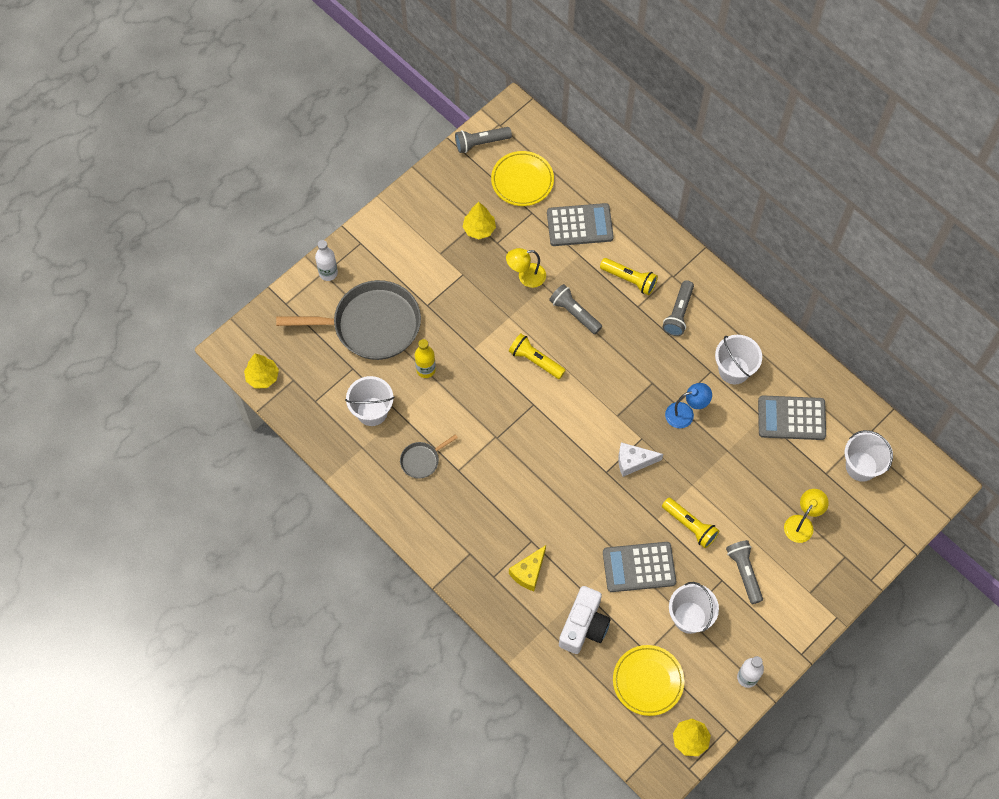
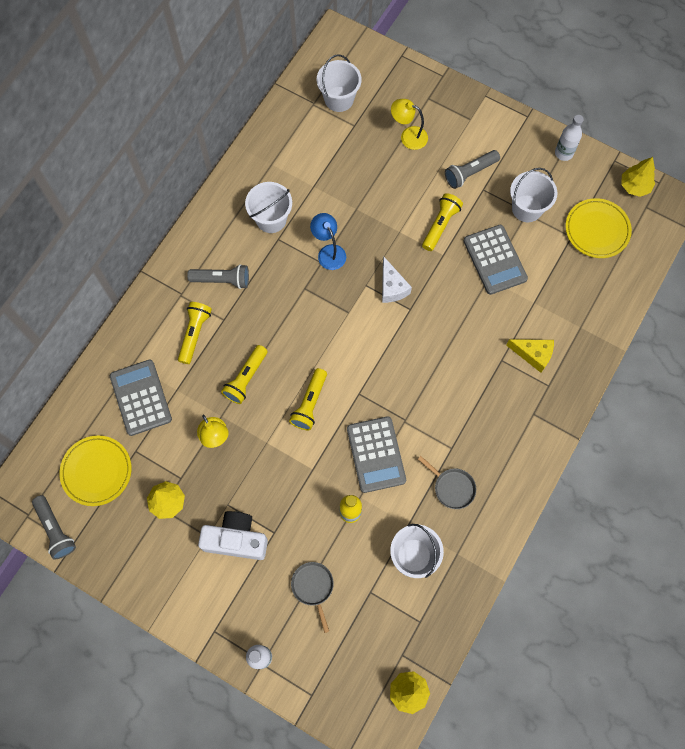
camera: 105 degrees left, 5 degrees up
grey pan [276,280,421,360] -> grey pan [291,562,334,633], size x0.43
grey flashlight [549,284,602,334] -> yellow flashlight [221,345,268,404]
white camera [559,586,611,654] -> white camera moved to [198,511,268,560]
grey calculator [758,395,826,440] -> grey calculator moved to [347,416,406,493]

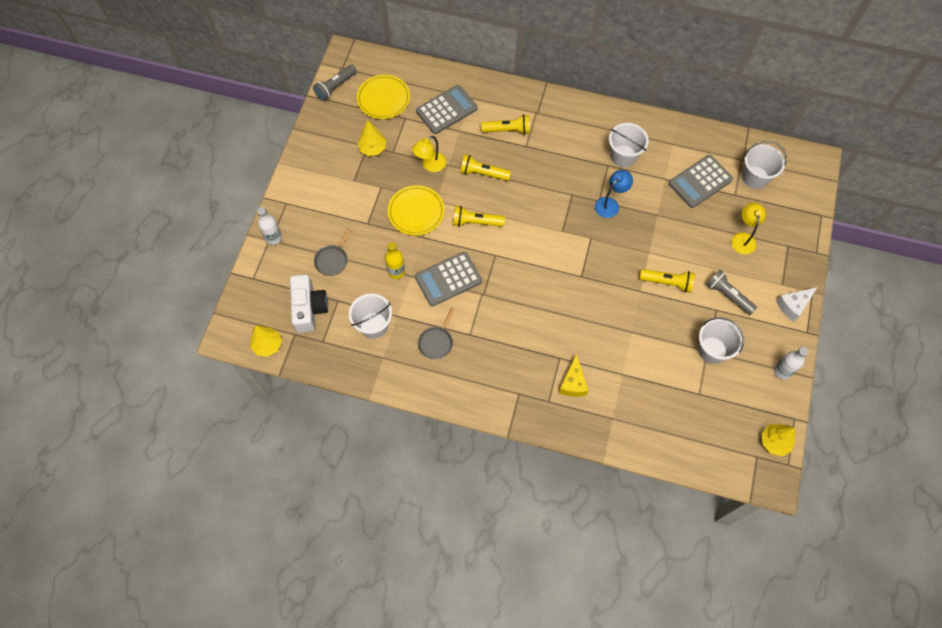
camera: 75 degrees right, 5 degrees down
grey flashlight [187,264,249,289] -> none
white camera [198,511,268,560] -> white camera moved to [290,274,328,333]
grey pan [291,562,334,633] -> grey pan turned 150 degrees clockwise [314,228,352,276]
white cheese [382,257,412,303] -> white cheese moved to [776,287,817,322]
grey calculator [464,225,528,295] -> grey calculator moved to [669,155,733,208]
yellow plate [565,198,632,258] -> yellow plate moved to [388,185,445,236]

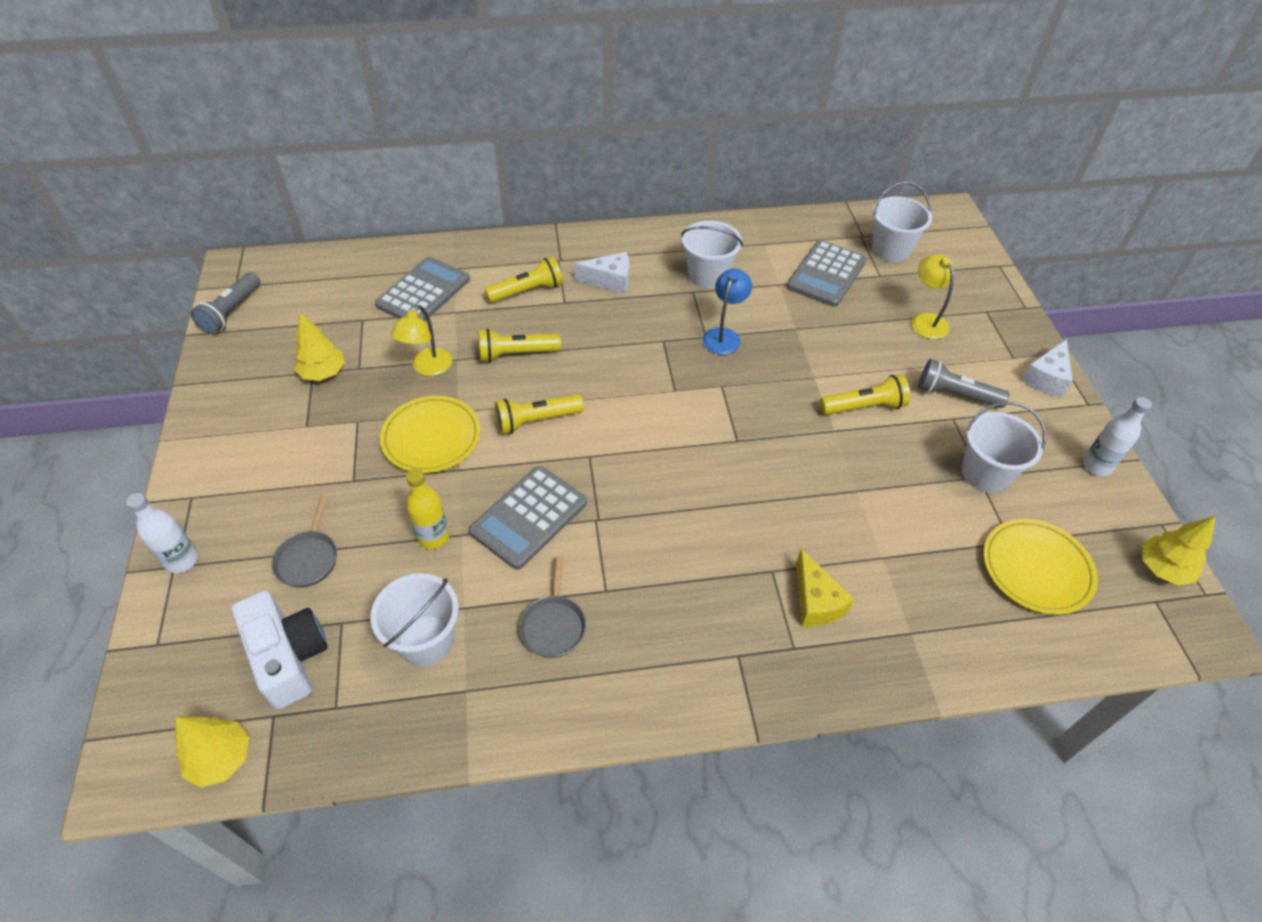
camera: 25 degrees left, 15 degrees down
yellow plate [357,75,410,119] -> yellow plate moved to [983,519,1098,615]
none -> white cheese [574,252,629,294]

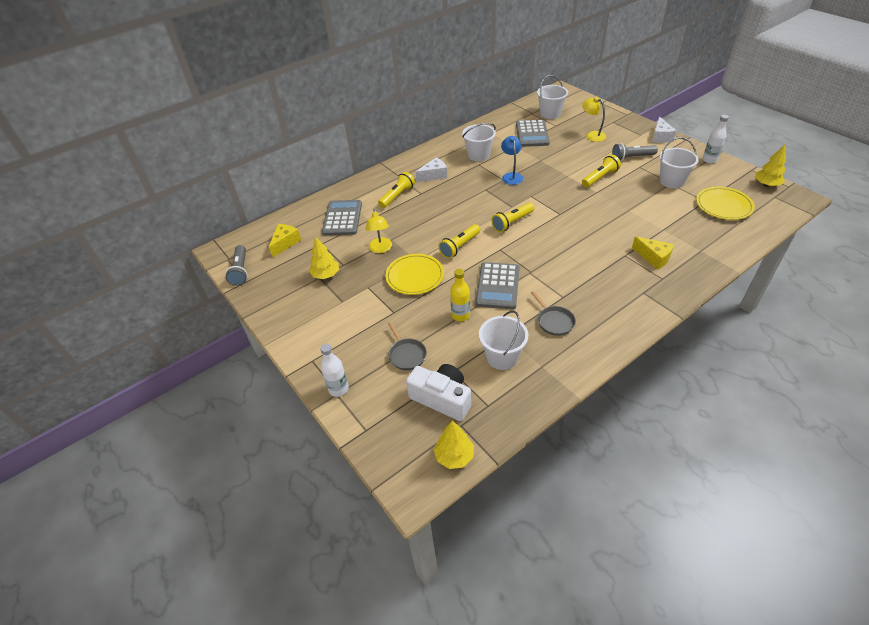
camera: 25 degrees left, 5 degrees down
yellow flashlight [479,328,561,362] -> yellow flashlight moved to [491,203,534,232]
none -> yellow cheese [269,224,301,257]

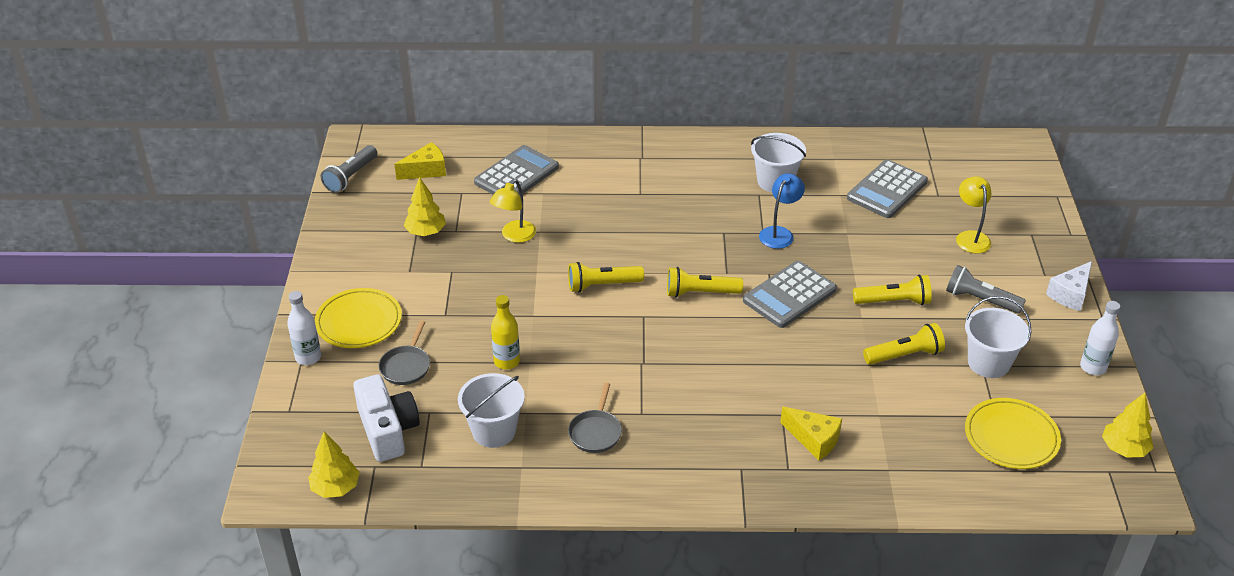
camera: 35 degrees right, 5 degrees down
yellow flashlight [378,172,415,208] -> yellow flashlight moved to [863,323,945,365]
yellow plate [385,254,444,295] -> yellow plate moved to [315,288,402,348]
white cheese [416,157,447,182] -> none
grey calculator [476,262,520,309] -> grey calculator moved to [743,261,837,328]
white bucket [537,75,568,119] -> none
yellow cheese [632,236,674,270] -> yellow cheese turned 45 degrees counterclockwise [780,407,842,461]

